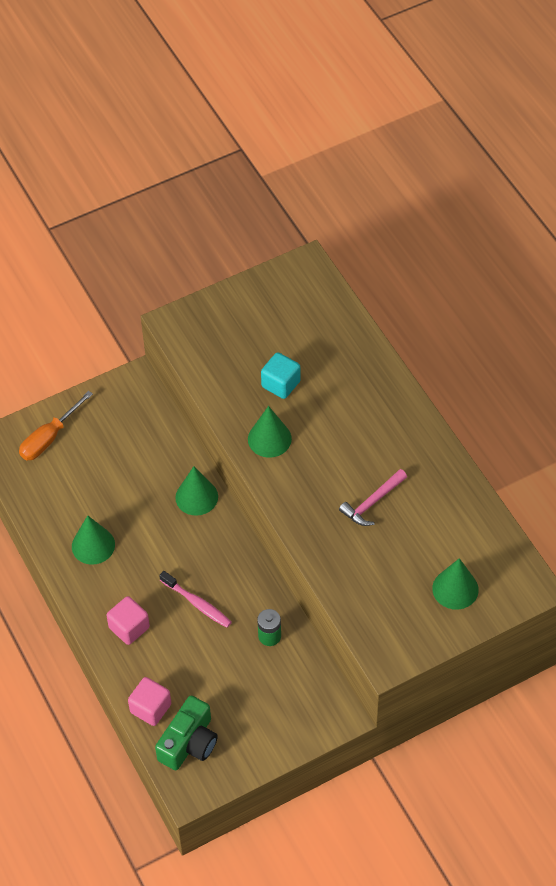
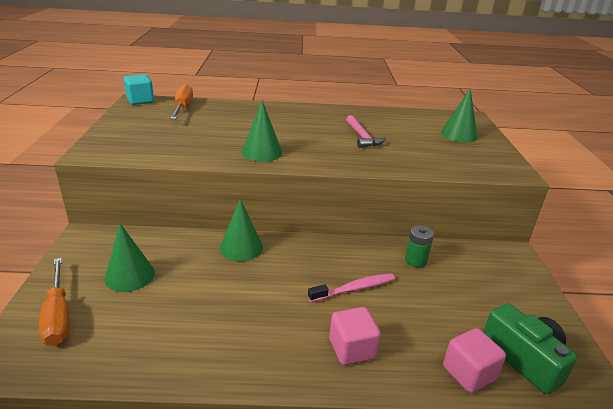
camera: 65 degrees left, 25 degrees down
green cone [72,515,115,565] -> green cone moved to [104,223,155,292]
turquoise cube [261,352,301,399] -> turquoise cube moved to [124,74,154,105]
none -> orange screwdriver [170,84,193,119]

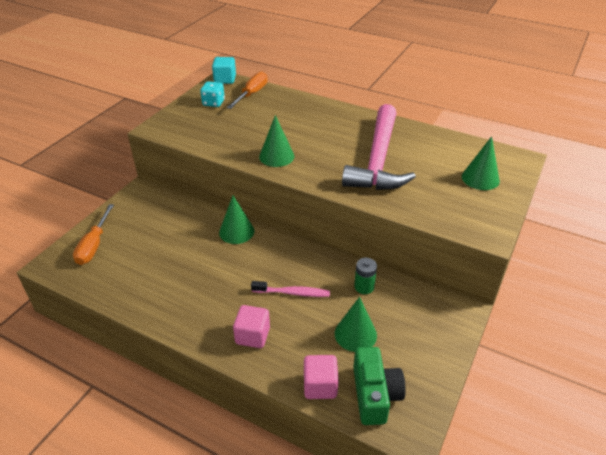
camera: 30 degrees right, 10 degrees up
green cone [104,223,155,292] -> green cone moved to [335,297,377,352]
pink hammer [346,115,386,148] -> pink hammer [342,104,416,190], size x2.22
none -> turquoise dice [200,81,225,107]

